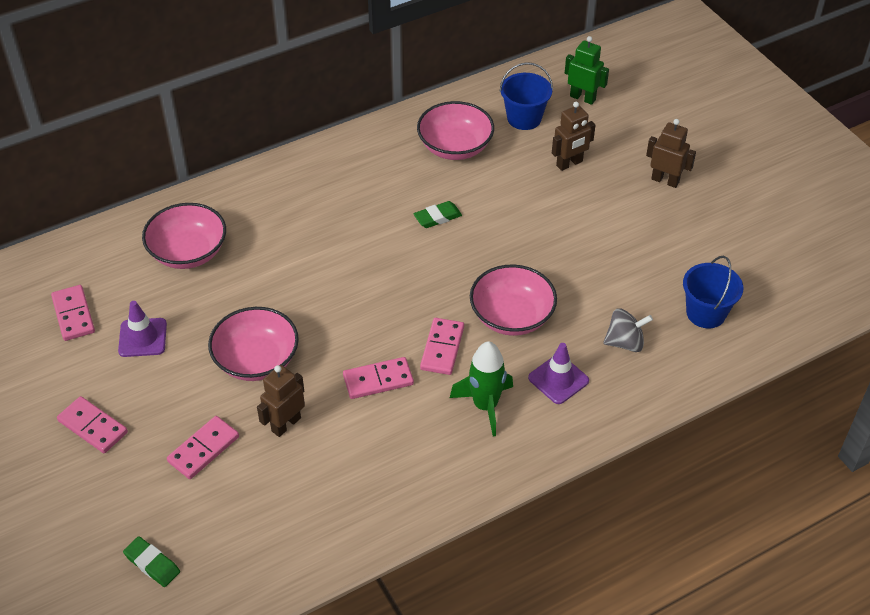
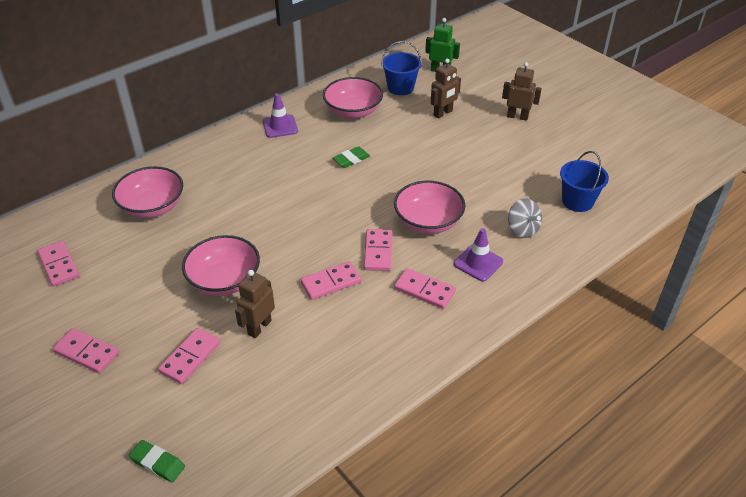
camera: 10 degrees left, 5 degrees down
purple traffic cone [118,301,167,357] -> purple traffic cone moved to [263,93,298,138]
green rocket [450,341,513,437] -> pink domino [394,268,456,309]
grey spinning top [603,308,653,352] -> grey spinning top turned 75 degrees clockwise [508,198,542,238]

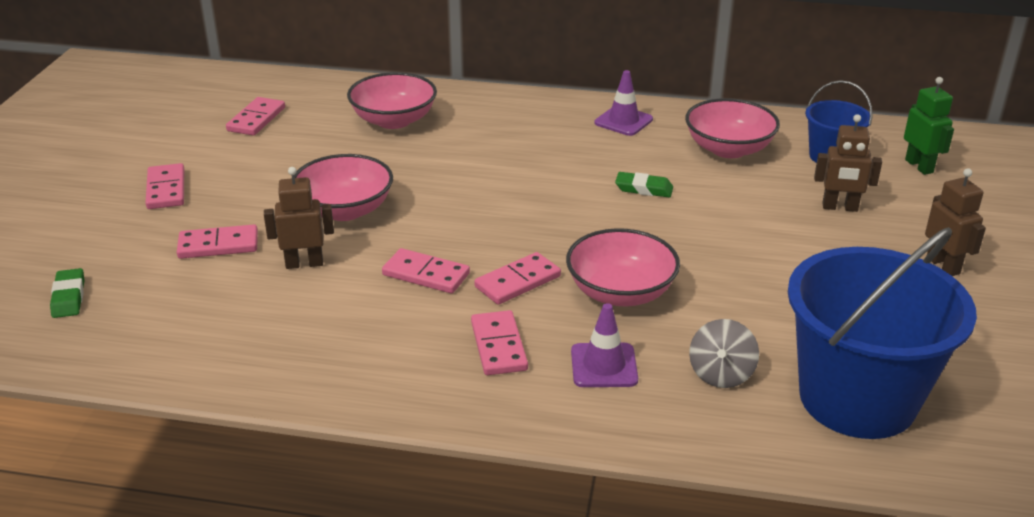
camera: 50 degrees right, 10 degrees down
blue bucket [560,151,609,212] -> blue bucket [788,227,977,439], size x1.99

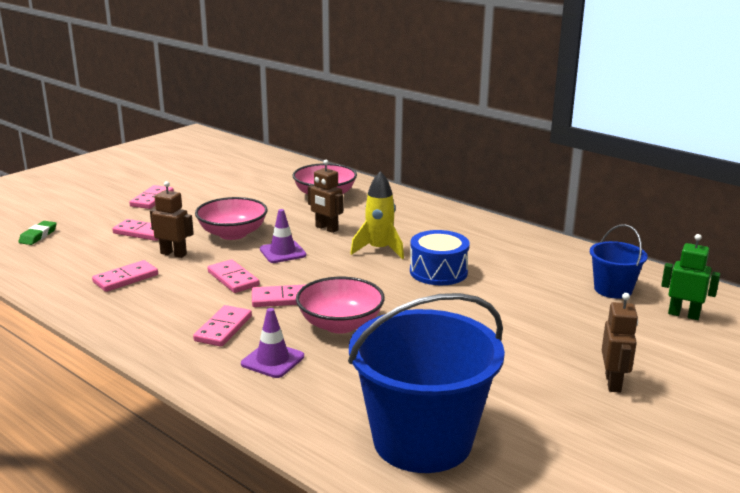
camera: 30 degrees right, 10 degrees down
pink domino [226,97,285,136] -> pink domino moved to [92,260,158,292]
purple traffic cone [594,70,653,136] -> purple traffic cone moved to [260,209,306,263]
green eraser [615,172,673,197] -> blue drum [410,230,469,285]
pink bowl [685,98,780,158] -> none
grey spinning top [689,319,759,388] -> none
brown robot [814,114,882,212] -> brown robot moved to [308,160,343,233]
green robot [904,77,954,175] -> green robot turned 75 degrees counterclockwise [661,234,720,320]
none -> yellow rocket [350,171,404,259]

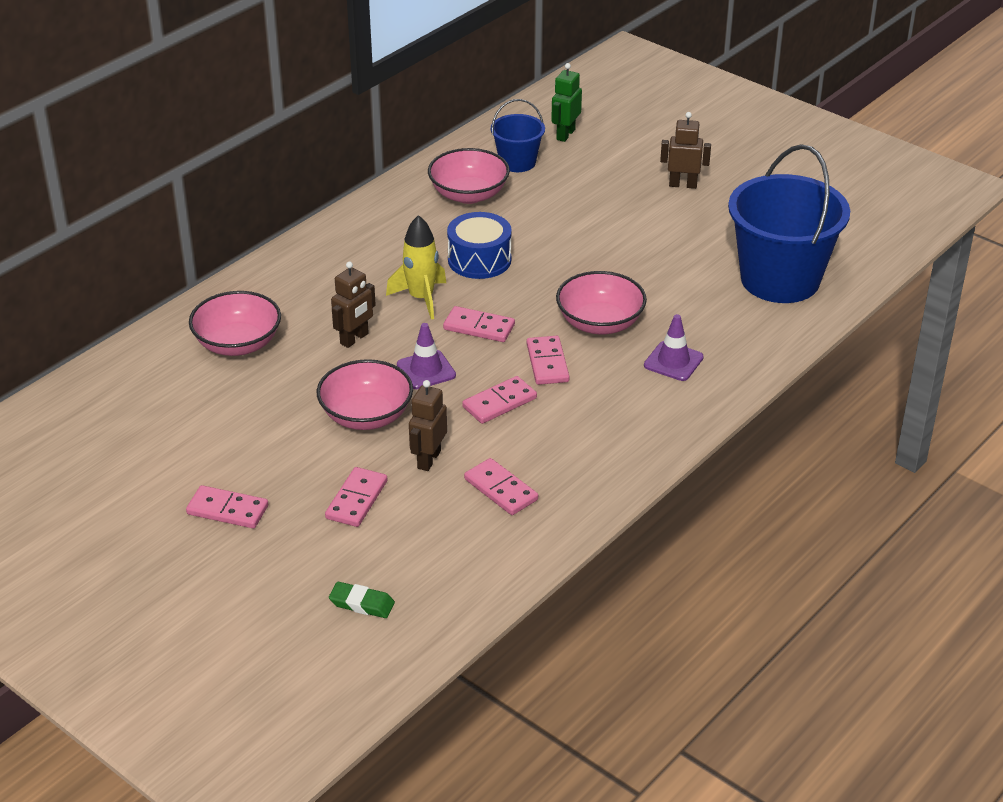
camera: 90 degrees left, 15 degrees up
pink domino [193,305,252,347] -> pink domino moved to [443,306,515,342]
none -> pink bowl [428,148,510,204]

